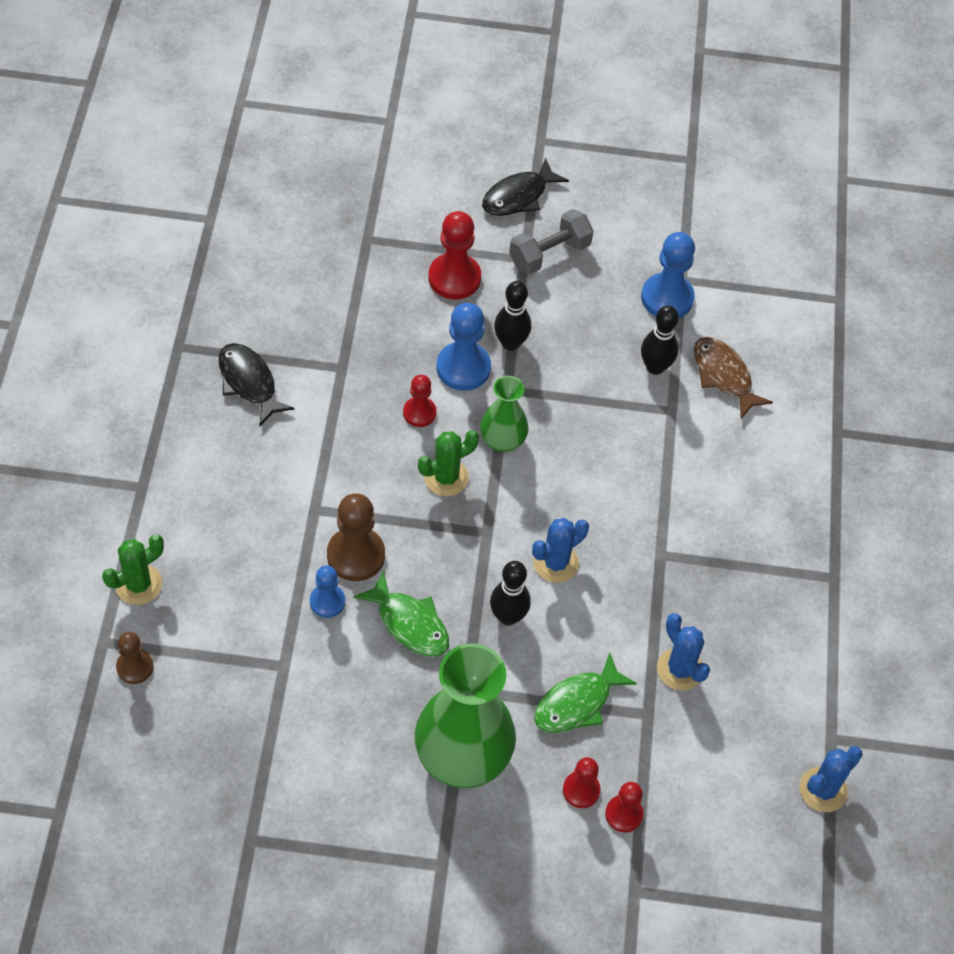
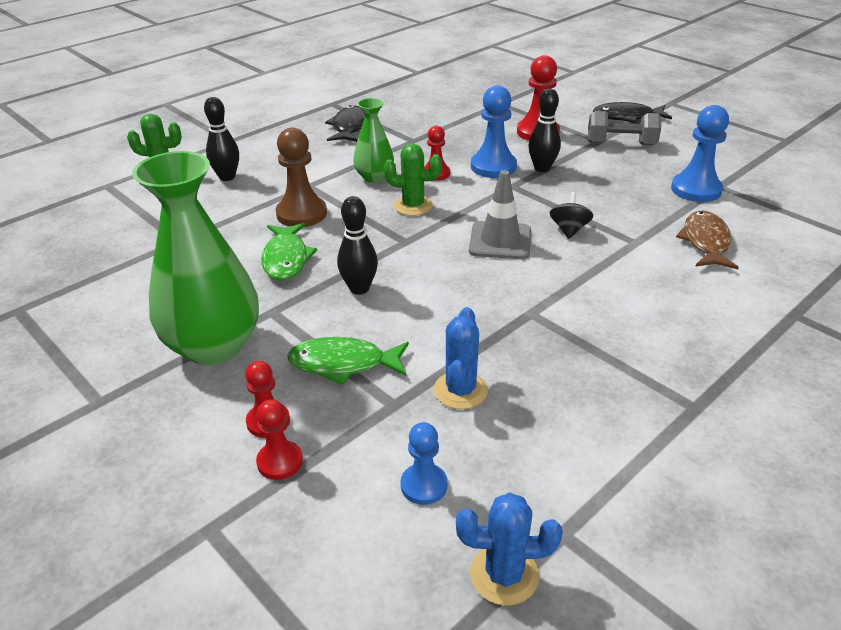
camera: 45 degrees right, 20 degrees down
brown pawn [116,632,154,684] -> none
blue pawn [310,566,345,618] -> blue pawn moved to [400,422,448,505]
green vase [480,376,528,452] -> green vase moved to [353,98,394,183]
blue cactus [532,518,589,583] -> none
black bowling pin [641,306,679,375] -> black bowling pin moved to [204,97,239,181]
none -> grey traffic cone [469,170,531,259]
none -> black spinning top [550,192,593,239]

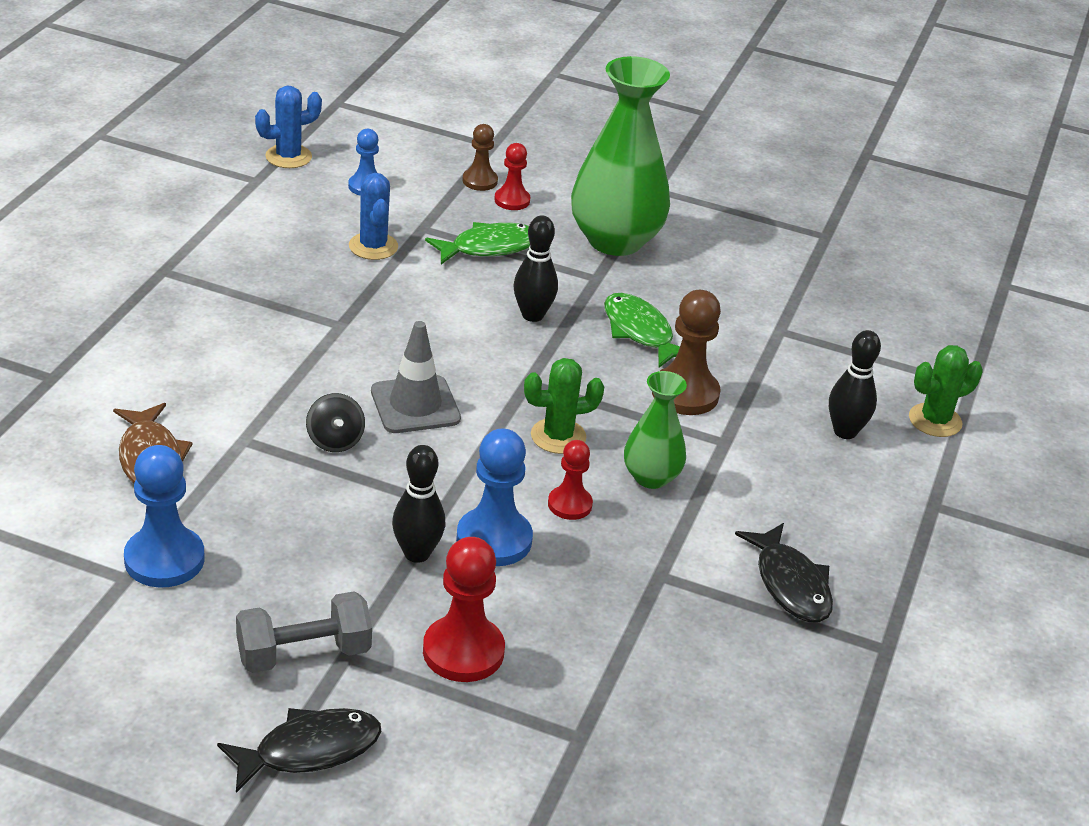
camera: 150 degrees right, 0 degrees up
red pawn [256,399,303,480] -> brown pawn [462,124,498,191]

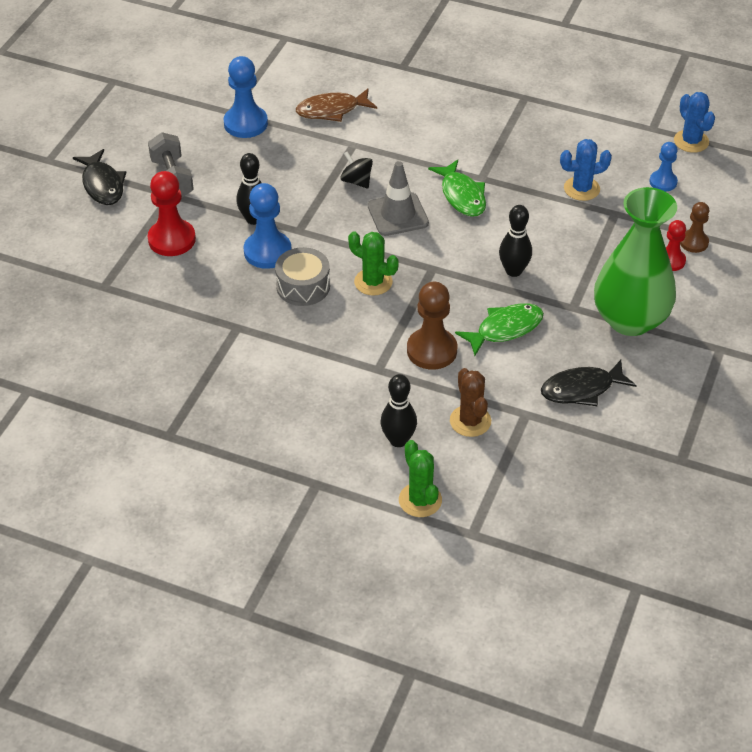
camera: 95 degrees right, 10 degrees up
black spinning top [306,393,365,452] -> black spinning top turned 60 degrees clockwise [340,151,373,189]
green fish [425,222,530,265] -> green fish moved to [428,160,486,217]
green cactus [524,358,604,454] -> green cactus turned 45 degrees counterclockwise [348,231,399,296]
red pawn [548,440,593,520] -> grey drum [275,247,330,306]
green vase [624,371,687,489] -> none
black fish [735,523,833,622] -> black fish moved to [541,360,637,406]
none -> brown cactus [450,368,491,437]

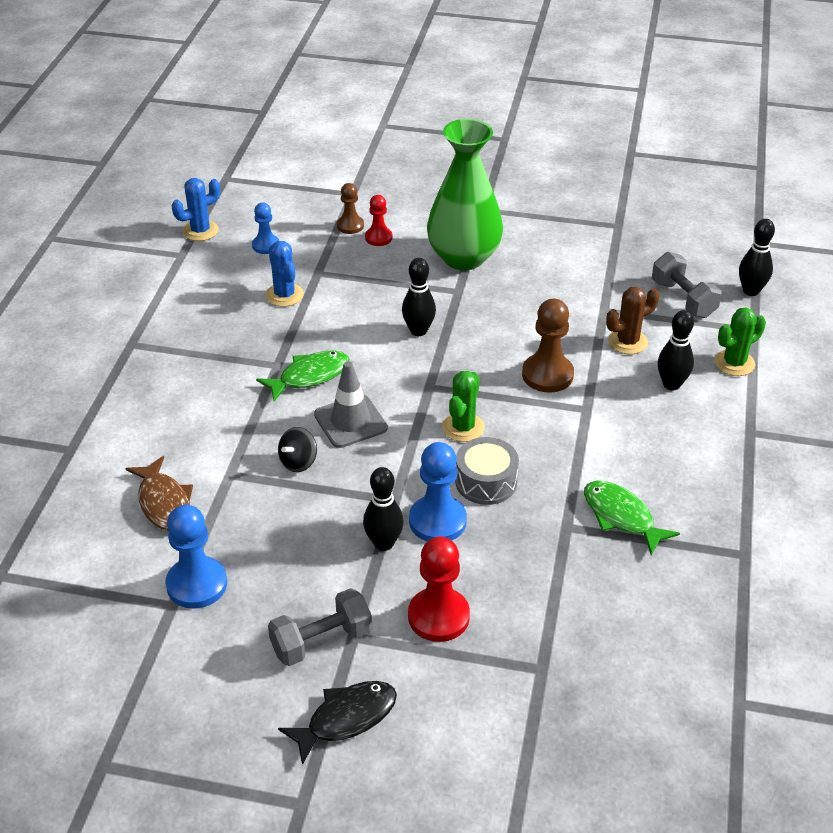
camera: 100 degrees left, 5 degrees down
green fish [455,303,544,356] -> green fish moved to [584,481,680,555]
black fish [541,360,637,406] -> none
none -> grey dumbbell [652,252,722,318]
none -> black bowling pin [739,219,775,296]

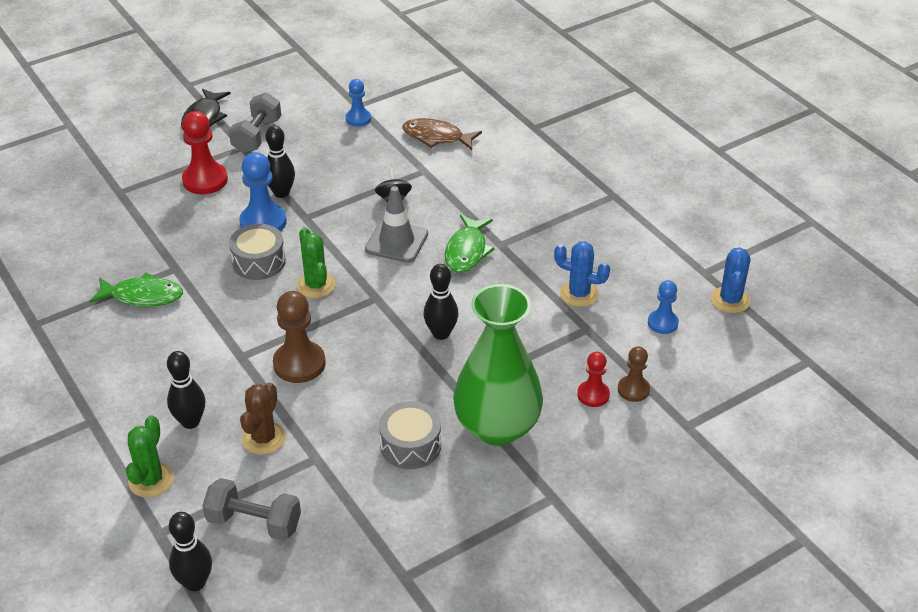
camera: 135 degrees right, 0 degrees up
blue pawn [165,505,227,609] -> blue pawn [346,79,371,127], size x0.60
none -> grey drum [379,401,441,469]

